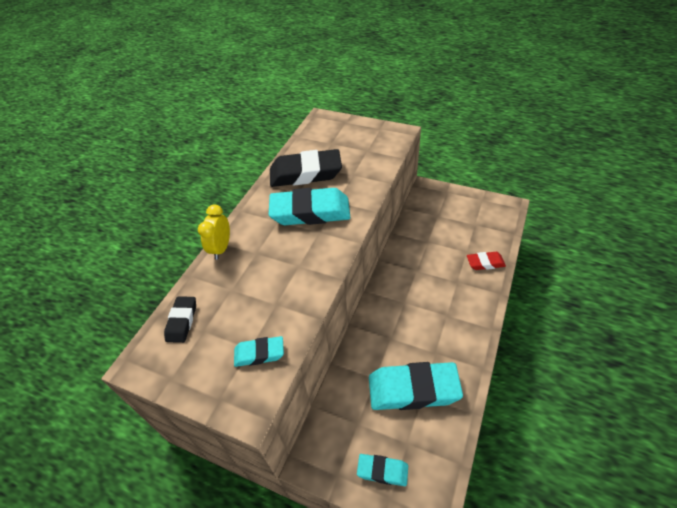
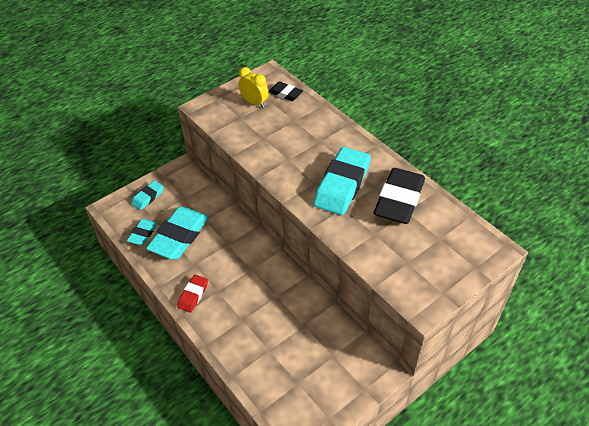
camera: 115 degrees right, 0 degrees up
yellow clock [198,205,230,260] -> yellow clock moved to [238,67,269,108]
turquoise eraser [234,336,284,367] -> turquoise eraser moved to [127,219,158,245]
red eraser [467,252,506,270] -> red eraser moved to [177,275,208,313]

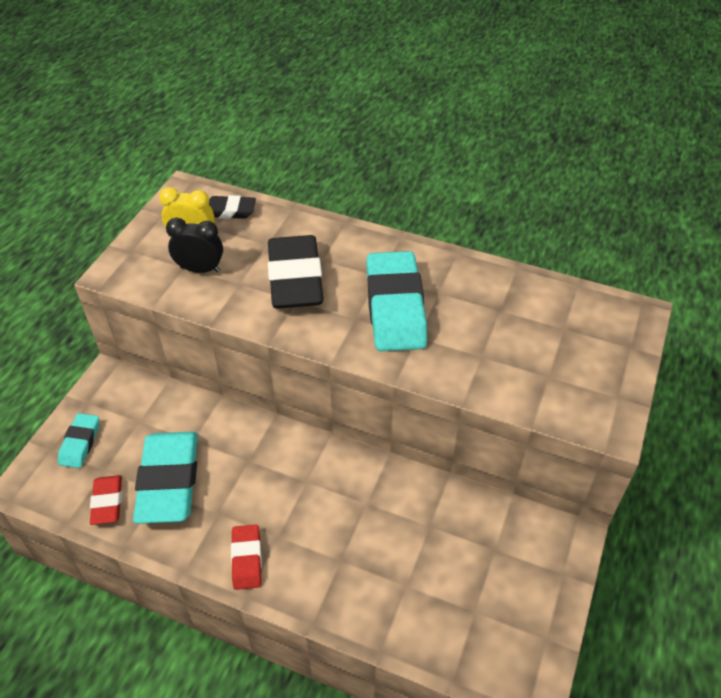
camera: 30 degrees left, 0 degrees up
turquoise eraser [127,219,158,245] -> red eraser [90,475,122,525]
black eraser [374,168,425,224] -> black eraser moved to [268,235,323,309]
none -> black clock [166,218,223,273]

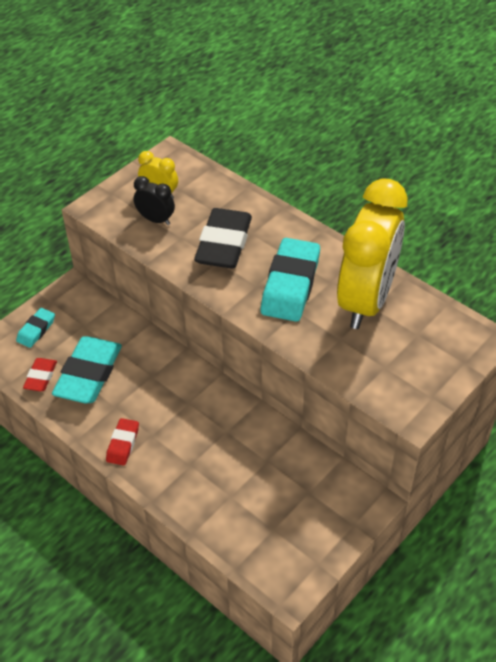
camera: 20 degrees right, 0 degrees up
black eraser [209,195,256,219] -> none
none -> yellow clock [337,178,407,329]

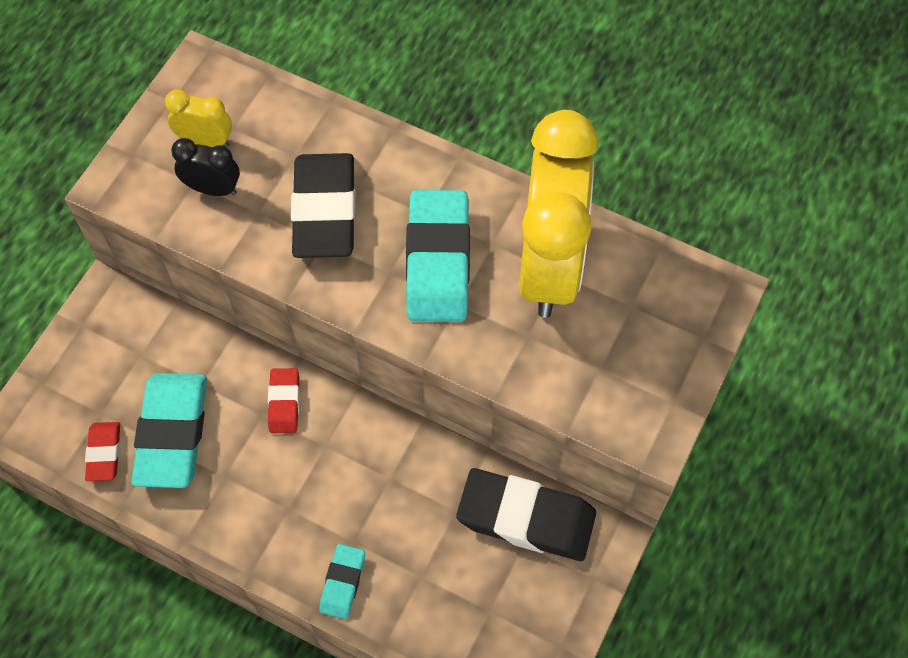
camera: 15 degrees left, 15 degrees up
turquoise eraser [16,308,55,348] -> turquoise eraser moved to [319,544,365,619]
red eraser [106,418,139,466] -> red eraser moved to [268,368,300,433]
none -> black eraser [456,468,596,561]

